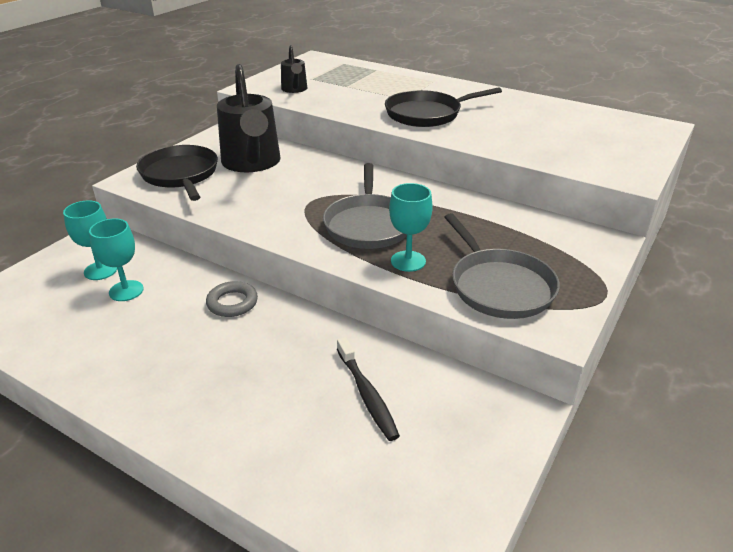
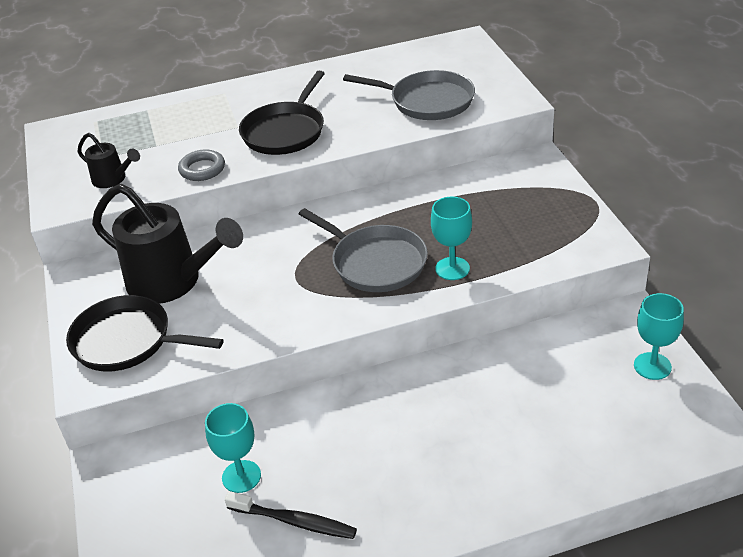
camera: 45 degrees left, 5 degrees up
turquoise goblet [63,201,117,280] -> turquoise goblet moved to [634,293,684,380]
grey ring [206,281,258,317] -> grey ring moved to [178,150,225,181]
black toothbrush [337,337,400,441] -> black toothbrush moved to [225,491,357,539]
grey pan [445,213,560,319] -> grey pan moved to [343,70,475,120]

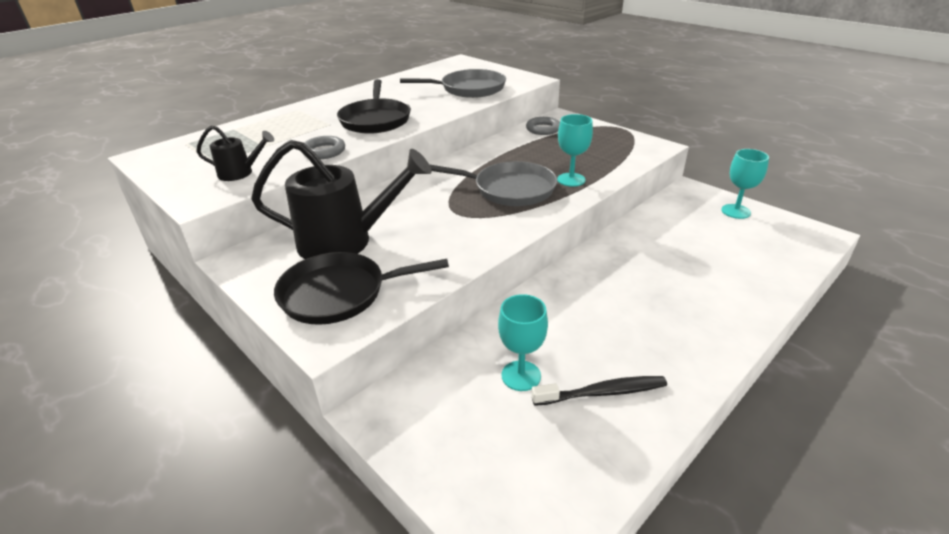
camera: 30 degrees left, 5 degrees down
none -> grey ring [526,117,560,135]

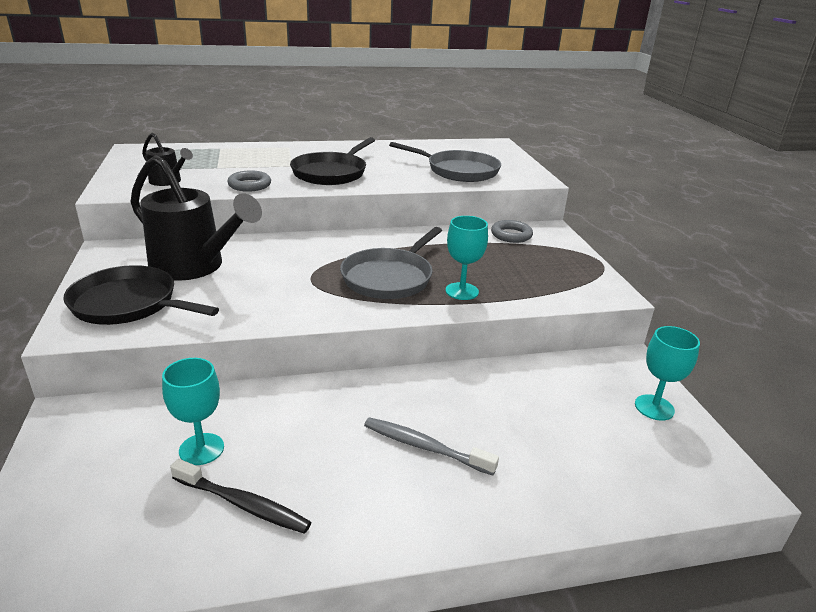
camera: 30 degrees right, 5 degrees down
grey pan [429,161,557,206] -> grey pan turned 75 degrees clockwise [340,227,442,299]
none -> grey toothbrush [364,417,499,476]

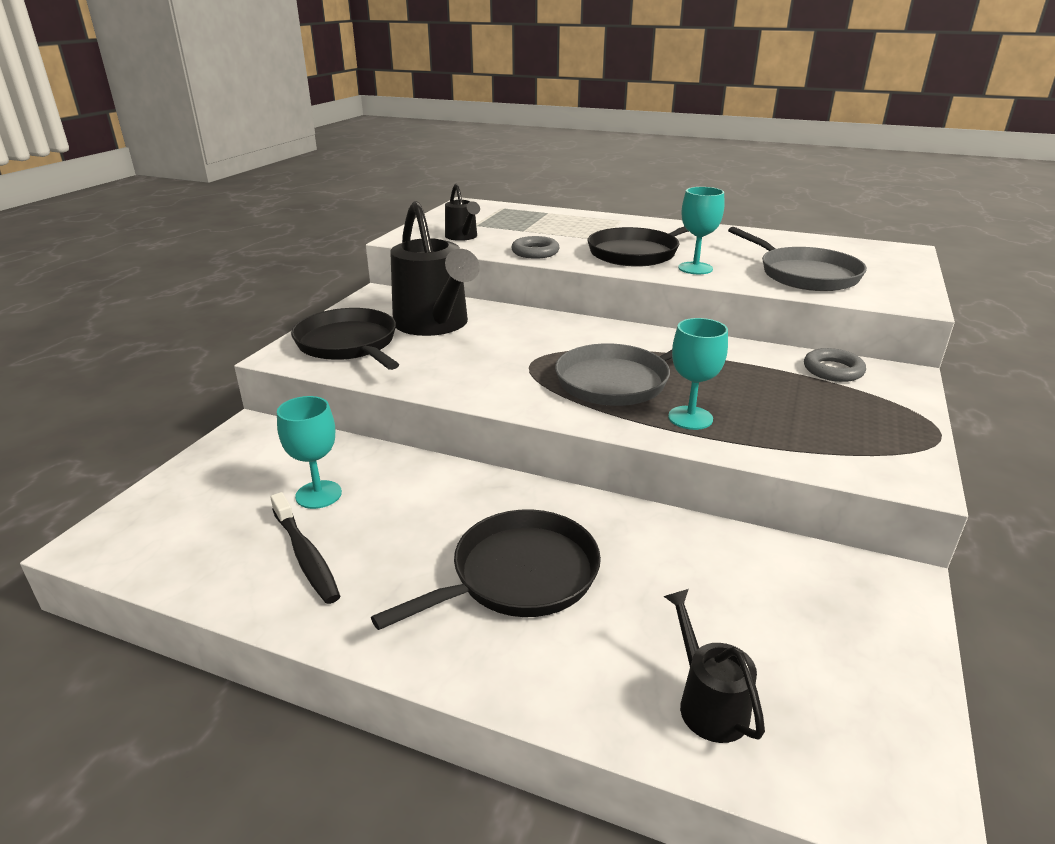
camera: 35 degrees right, 0 degrees up
grey toothbrush [364,417,499,476] -> black pan [371,509,601,630]
turquoise goblet [635,326,700,421] -> turquoise goblet moved to [678,187,724,274]
none -> black watering can [663,589,765,743]

